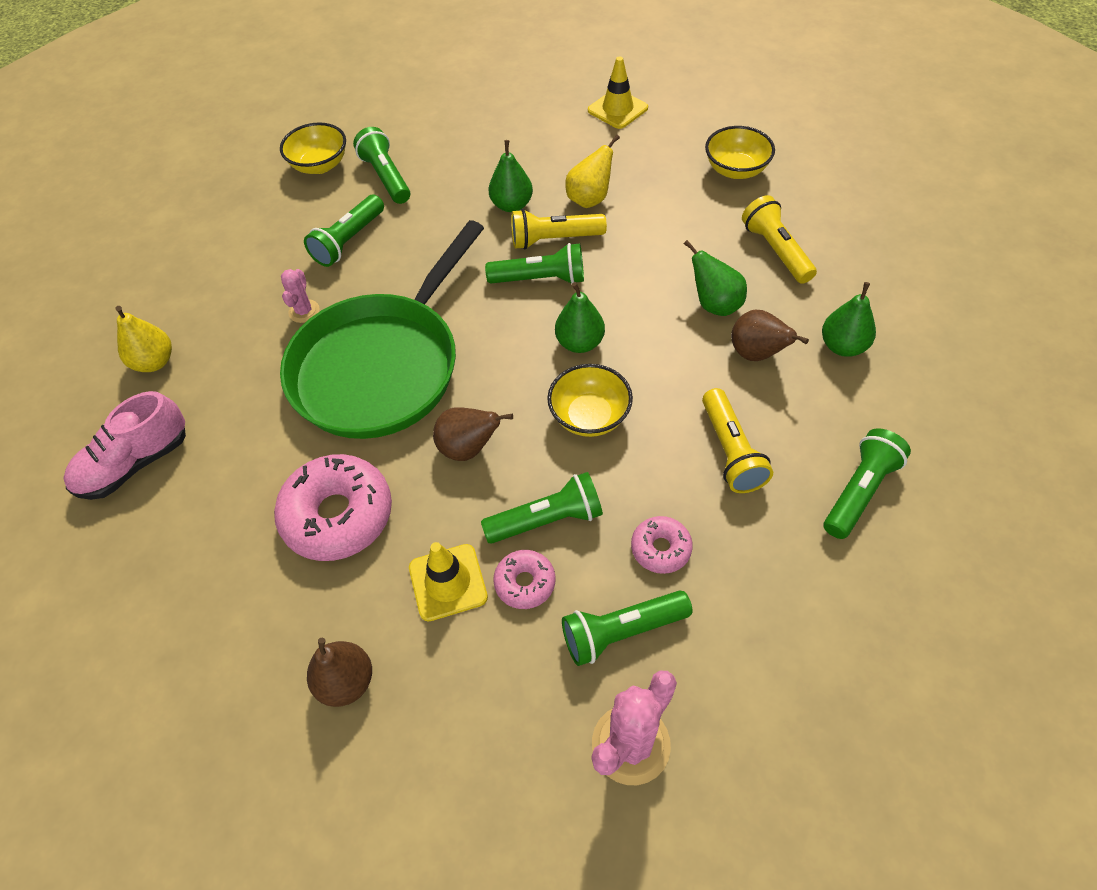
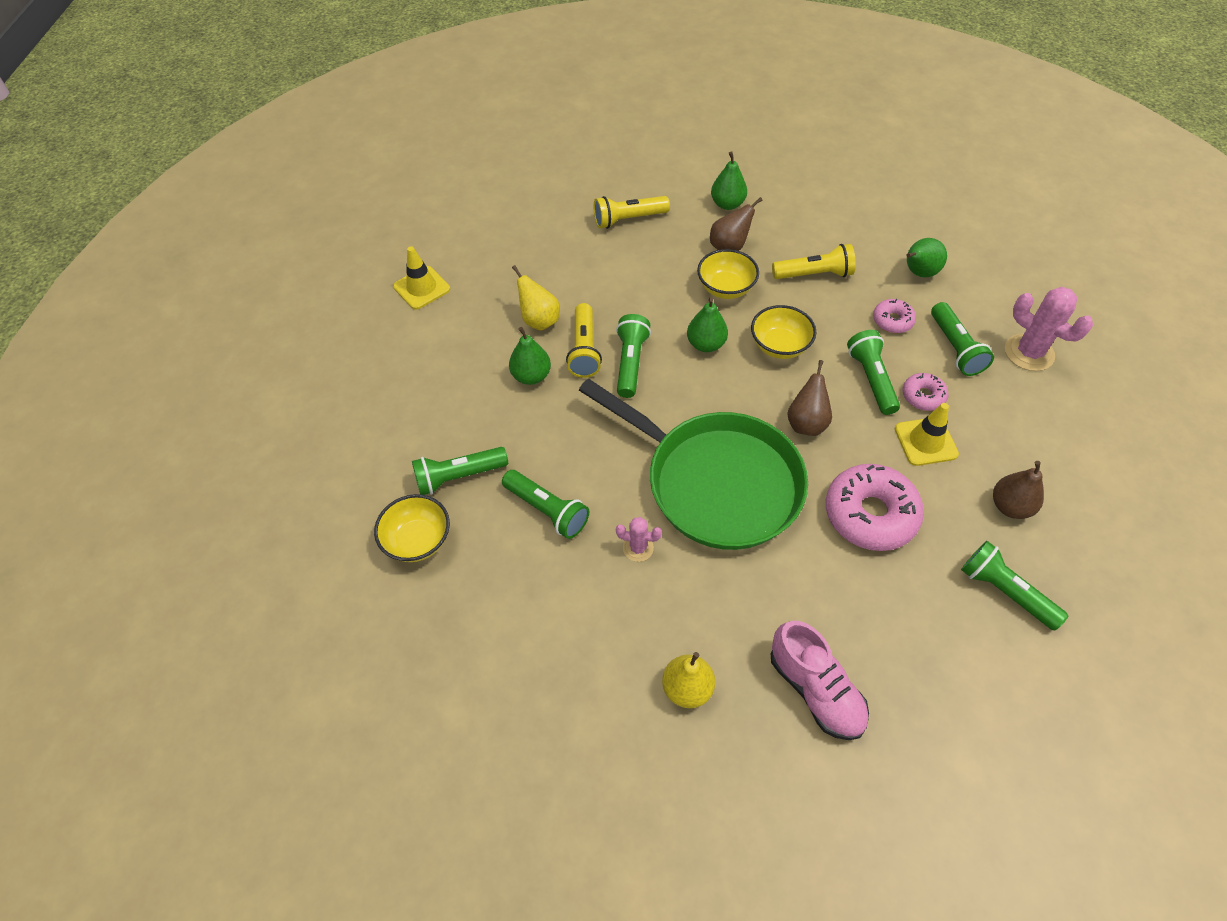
camera: 85 degrees left, 0 degrees up
green pear [684,240,747,316] -> green pear moved to [907,238,947,277]
yellow bowl [705,126,775,179] -> yellow bowl moved to [697,249,759,299]
green flashlight [824,428,911,539] -> green flashlight moved to [961,541,1068,630]

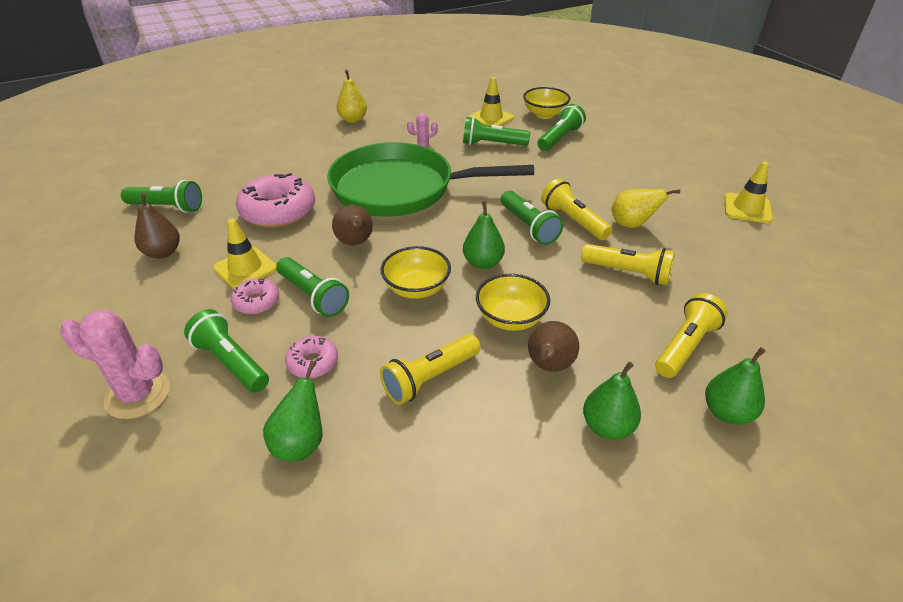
camera: 145 degrees right, 15 degrees down
green pear [509,327,551,385] -> green pear moved to [705,347,766,425]
pink shoe [771,621,869,740] -> none
none -> yellow traffic cone [469,77,514,126]
none -> yellow flashlight [581,244,675,285]

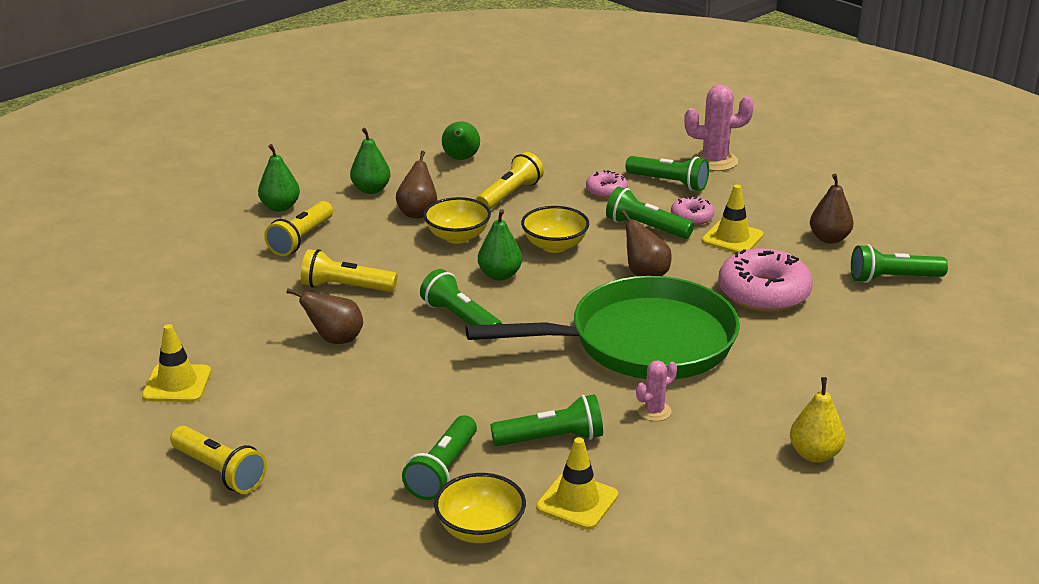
camera: 165 degrees right, 10 degrees down
green pear [263,361,322,462] -> green pear moved to [442,121,480,160]
yellow flashlight [541,179,612,240] -> yellow flashlight moved to [170,426,267,494]
yellow pear [612,189,680,228] -> brown pear [286,288,363,344]

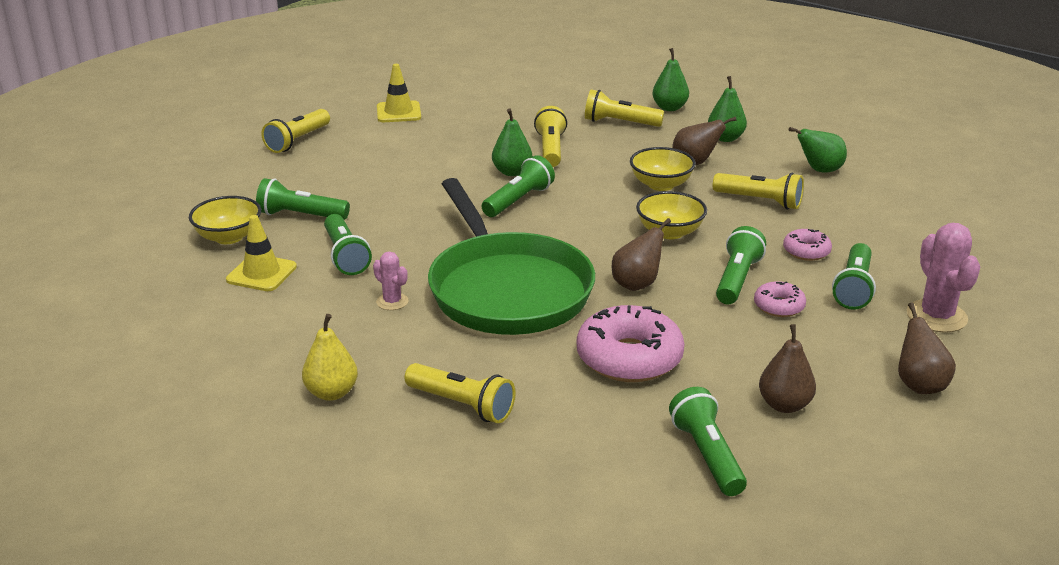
camera: 80 degrees right, 0 degrees up
brown pear [286,288,363,344] -> brown pear moved to [898,302,956,394]
green pear [478,209,522,281] -> green pear moved to [492,108,532,176]
yellow traffic cone [702,185,764,253] -> none
none -> yellow flashlight [405,363,515,423]

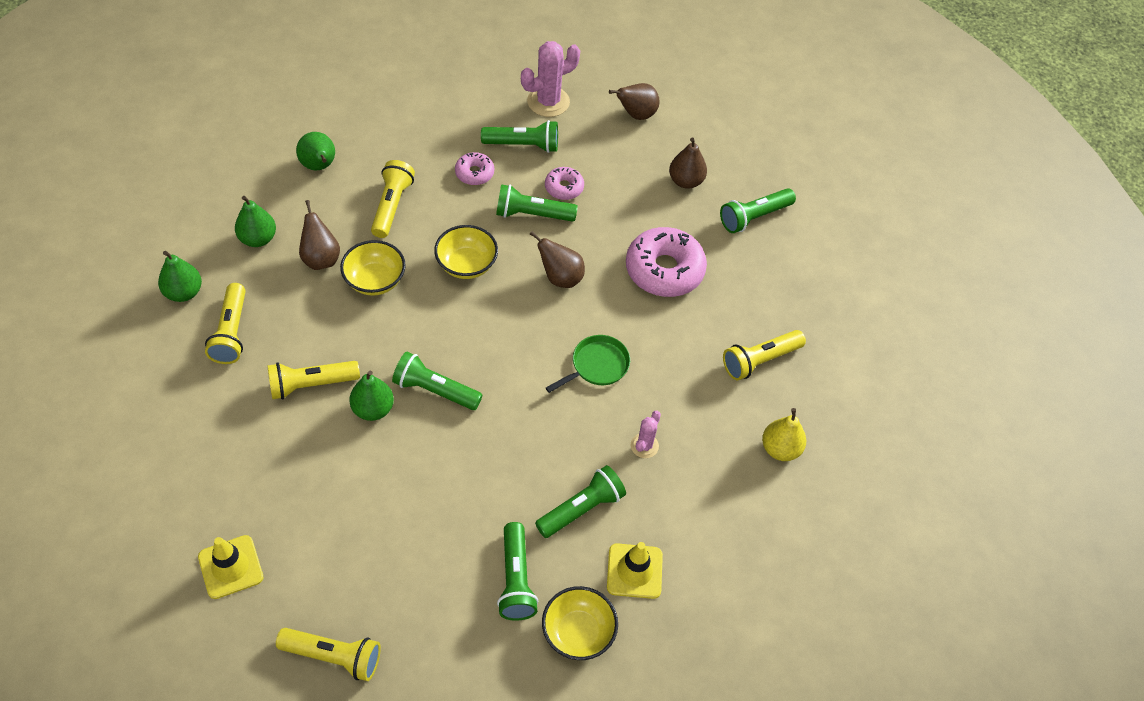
camera: 110 degrees left, 25 degrees up
yellow flashlight [405,363,515,423] -> yellow flashlight turned 135 degrees counterclockwise [723,330,806,380]
green pan [428,178,595,335] -> green pan [546,335,630,393], size x0.40

